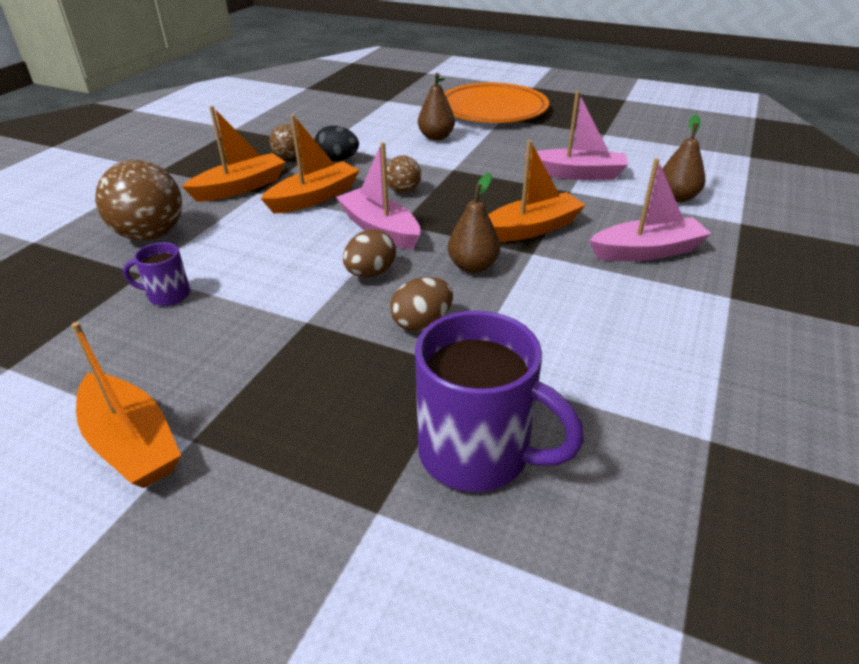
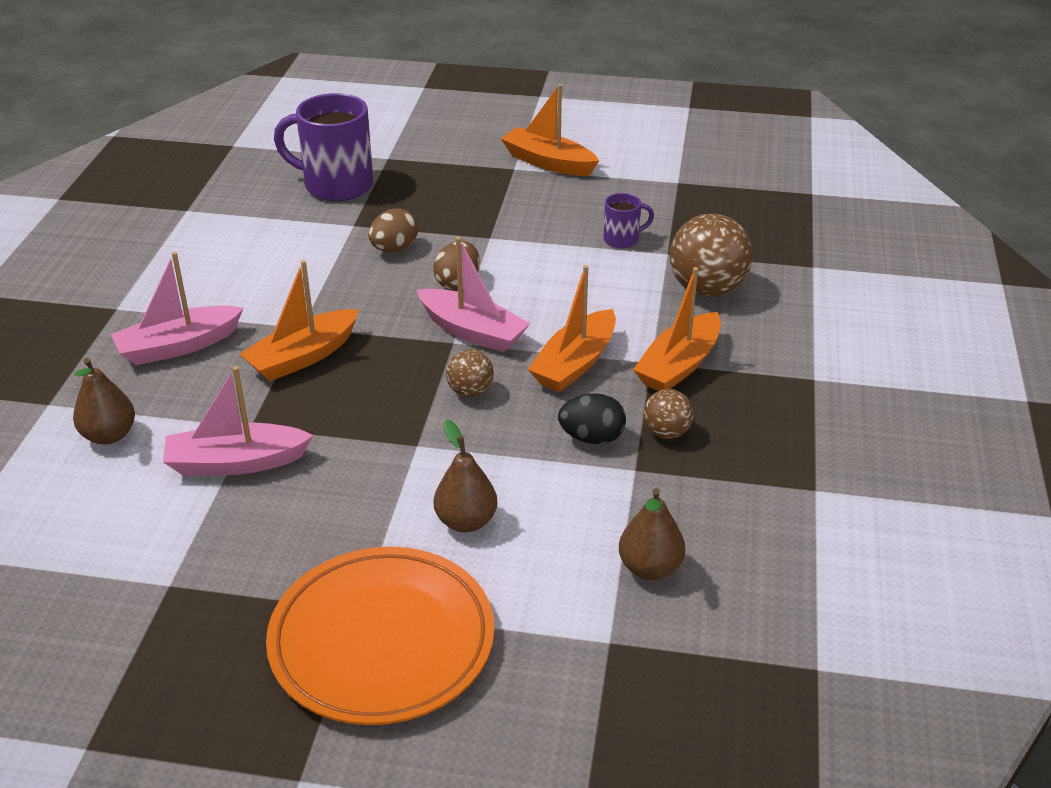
camera: 165 degrees right, 0 degrees up
brown pear [448,173,500,273] -> brown pear moved to [619,488,685,580]

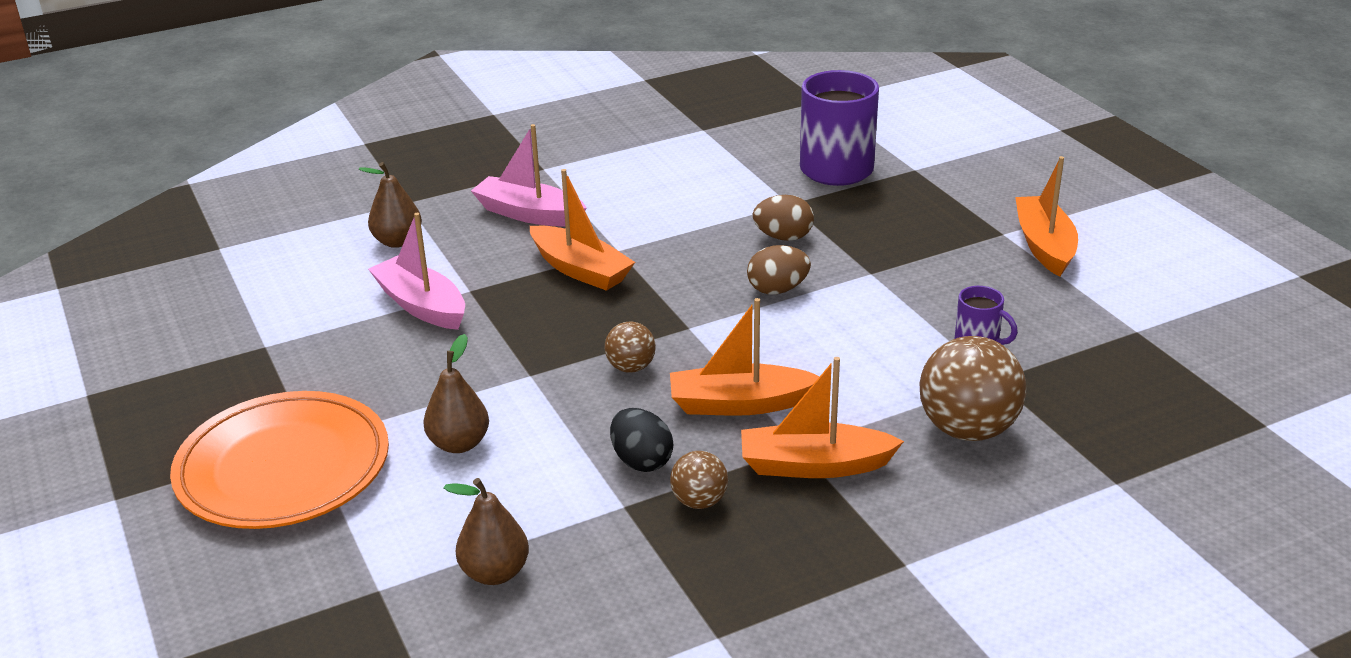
camera: 55 degrees right, 5 degrees down
orange boat [240,260,359,381] -> orange boat turned 150 degrees counterclockwise [530,169,635,291]
pink boat [417,237,530,352] -> none

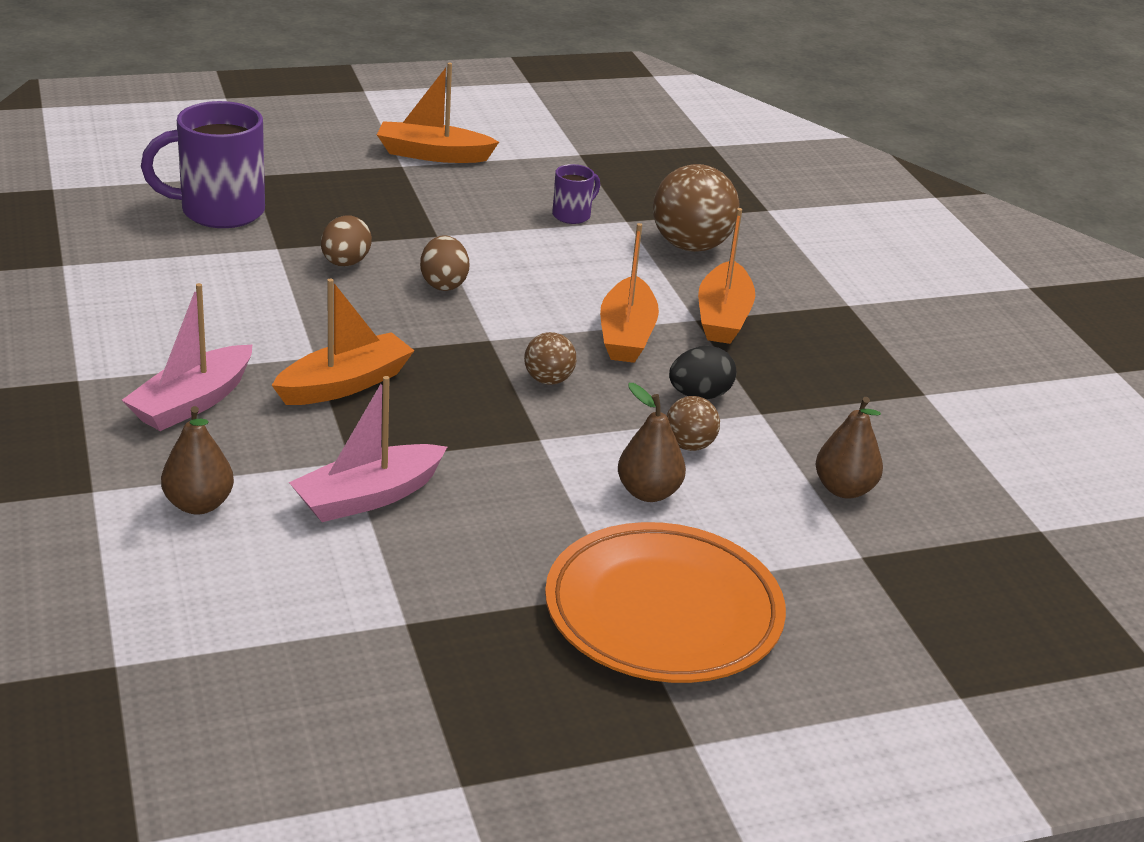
camera: 85 degrees left, 0 degrees up
brown ball [670,451,728,509] -> brown ball moved to [666,396,720,451]

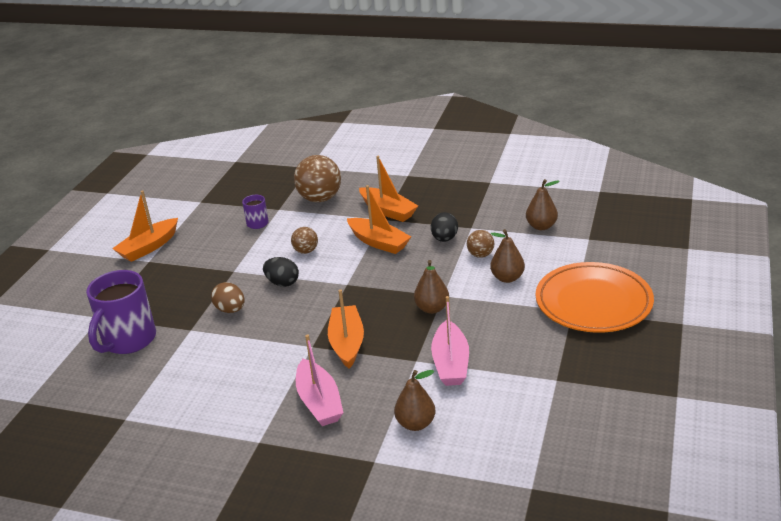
camera: 50 degrees left, 0 degrees up
brown egg [420,235,469,291] -> black egg [263,257,299,287]
brown ball [524,332,577,385] -> brown ball moved to [291,227,318,254]
none -> brown pear [414,260,449,314]

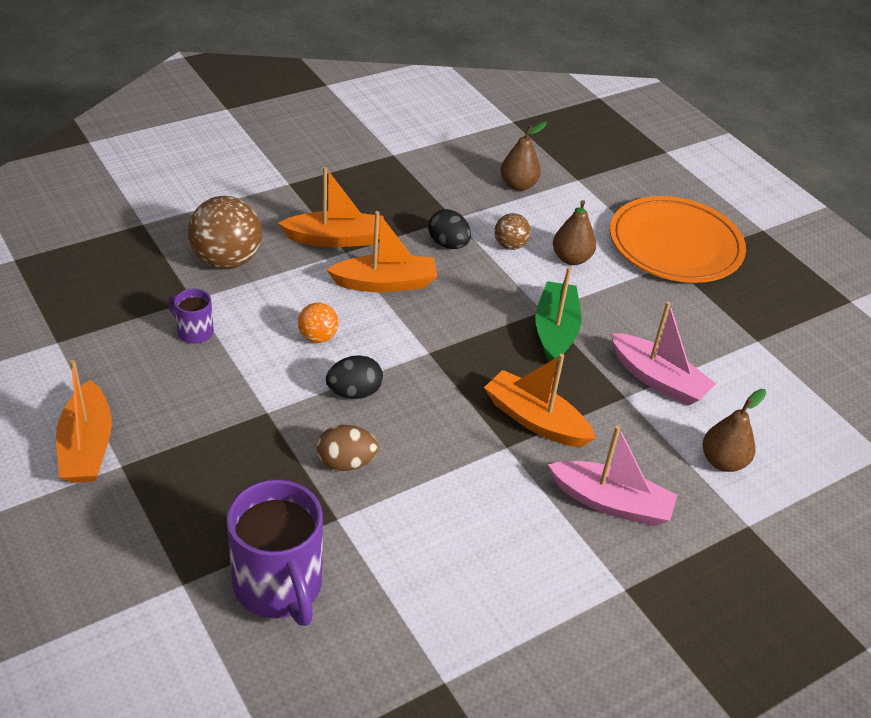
camera: 55 degrees left, 10 degrees up
brown ball [291,227,318,254] -> orange ball [298,303,338,343]
brown pear [414,260,449,314] -> green boat [535,267,581,362]

